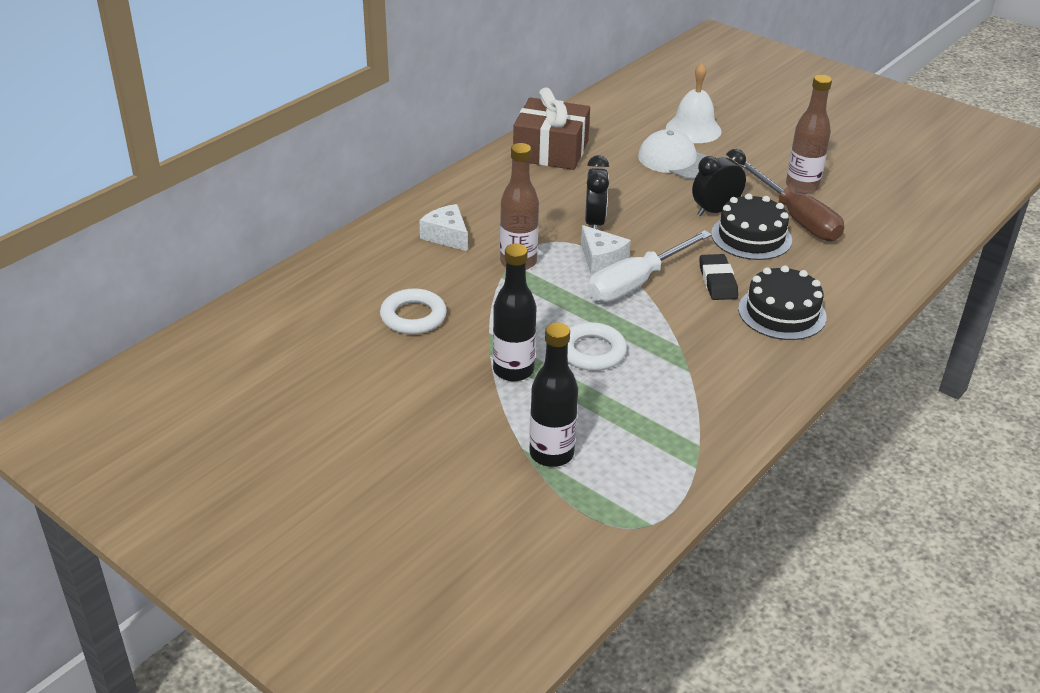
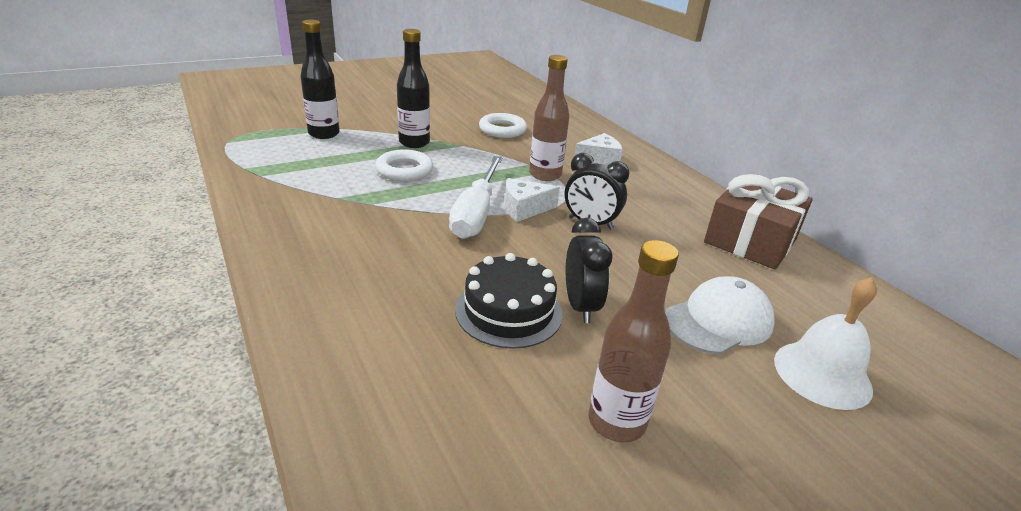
camera: 110 degrees right, 5 degrees down
white screwdriver [587,230,712,302] -> white screwdriver turned 150 degrees counterclockwise [449,156,503,239]
black eraser [699,254,738,300] -> none
brown screwdriver [738,161,844,241] -> none
black cake [738,265,827,340] -> none

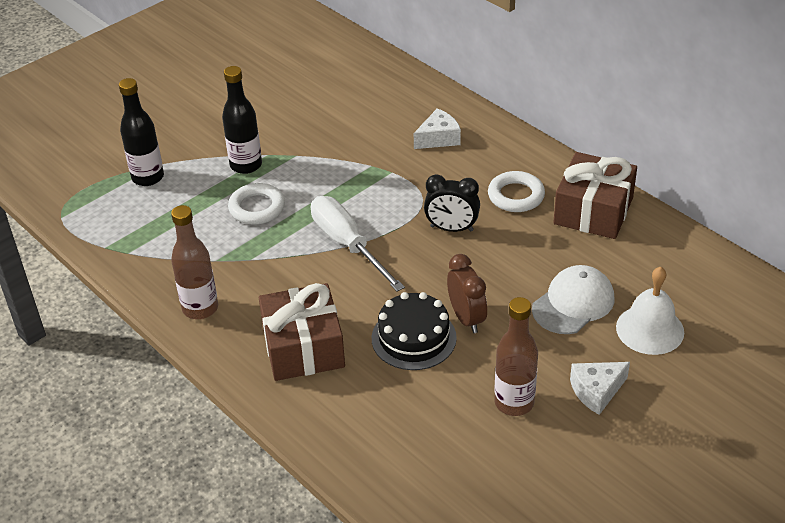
camera: 10 degrees left, 10 degrees up
white screwdriver [449,156,503,239] -> white screwdriver turned 150 degrees clockwise [311,196,405,292]
white ring [479,113,527,138] -> white ring moved to [488,171,545,212]
white cheese [505,178,560,222] -> white cheese moved to [570,362,630,415]
brown bottle [529,55,569,181] -> brown bottle moved to [171,205,218,319]
black clock [566,218,613,323] -> brown clock [447,254,487,333]
none -> brown gift [259,283,345,381]

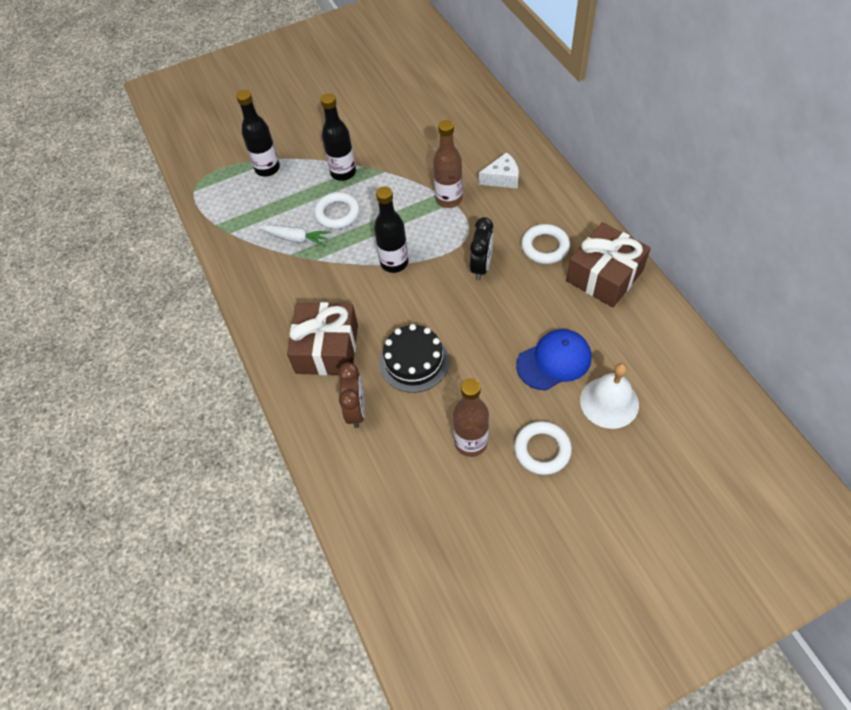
camera: 20 degrees right, 15 degrees up
brown bottle [171,205,218,319] -> brown bottle moved to [433,120,463,208]
white screwdriver [311,196,405,292] -> black bottle [374,187,408,273]
black clock [424,174,480,232] -> black clock turned 105 degrees counterclockwise [470,217,493,280]
brown clock [447,254,487,333] -> brown clock moved to [338,363,365,428]
white cap [532,265,614,334] -> blue cap [516,329,591,390]
white cheese [570,362,630,415] -> white ring [514,421,572,475]
none -> white carrot [258,225,330,247]

